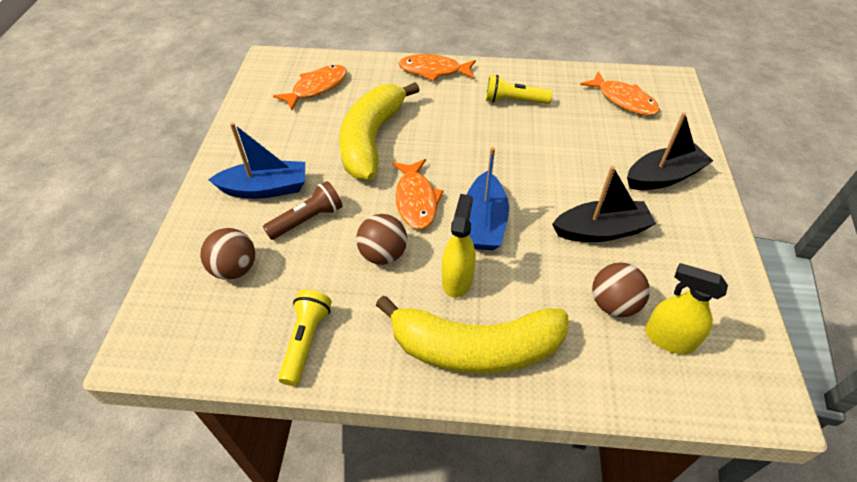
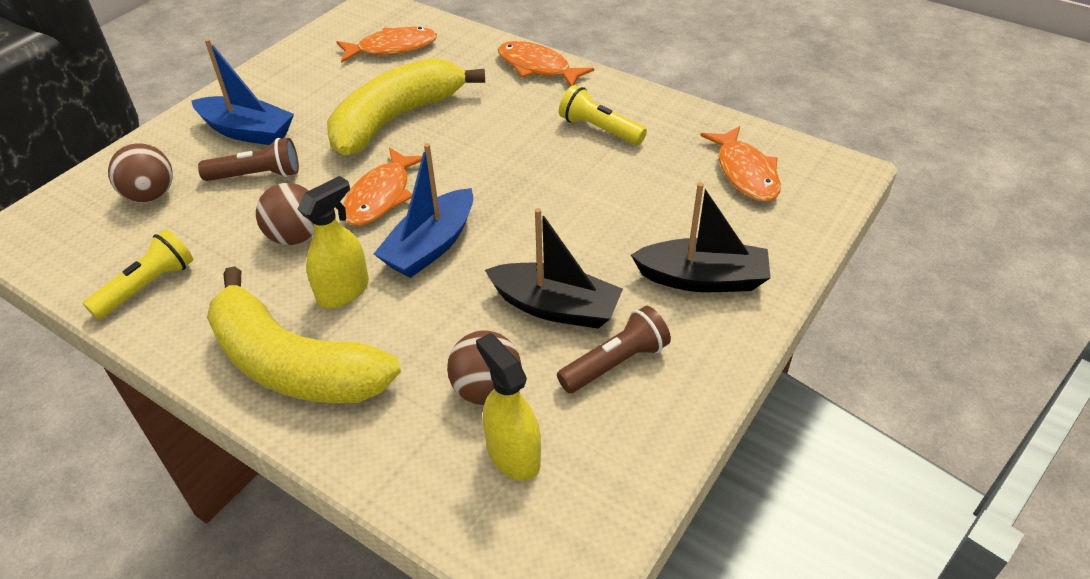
camera: 30 degrees right, 5 degrees down
none -> brown flashlight [557,306,671,393]

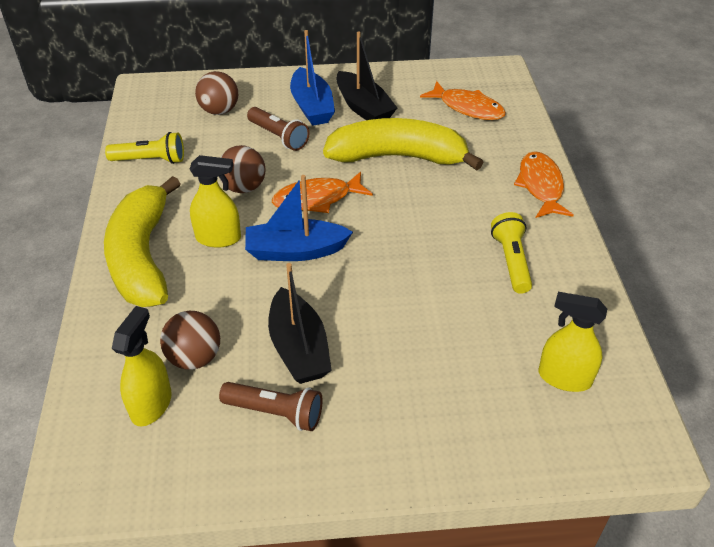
camera: 50 degrees right, 0 degrees up
black boat [631,182,771,292] -> black boat moved to [336,32,397,120]
orange fish [700,126,781,202] -> yellow spray bottle [539,292,607,392]

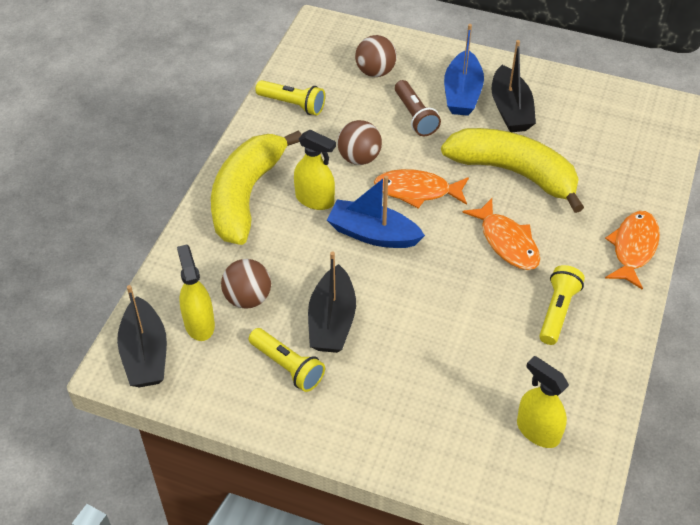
camera: 25 degrees right, 5 degrees up
yellow spray bottle [112,306,172,427] -> yellow spray bottle turned 60 degrees counterclockwise [177,245,215,341]
brown flashlight [219,382,323,431] -> yellow flashlight [249,328,325,392]
orange fish [420,81,506,120] -> orange fish moved to [462,198,540,270]
none -> black boat [117,285,167,387]

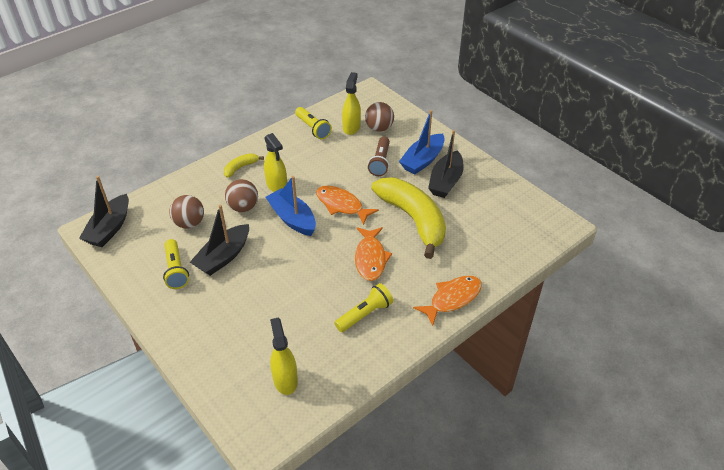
camera: 30 degrees right, 5 degrees down
yellow spray bottle [177,245,215,341] -> yellow spray bottle moved to [342,72,361,135]
yellow banana [211,130,302,245] -> yellow banana [224,153,264,178], size x0.43
brown ball [337,120,382,165] -> brown ball moved to [225,179,258,212]

